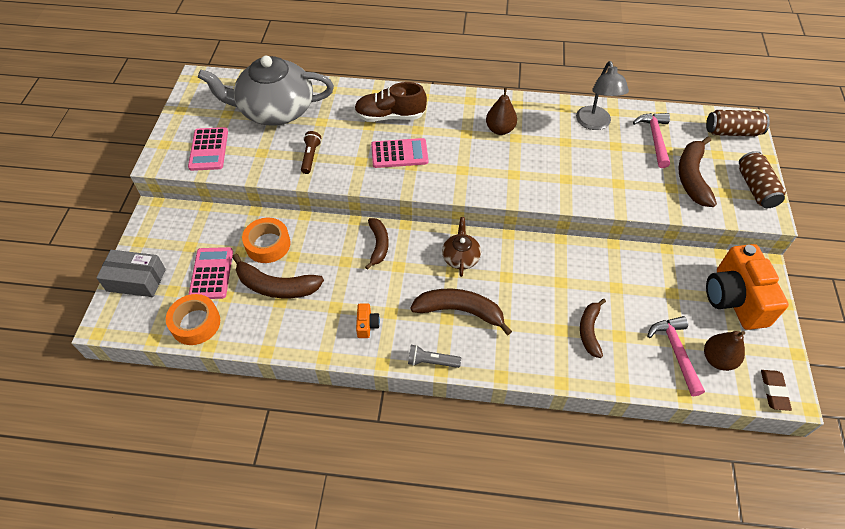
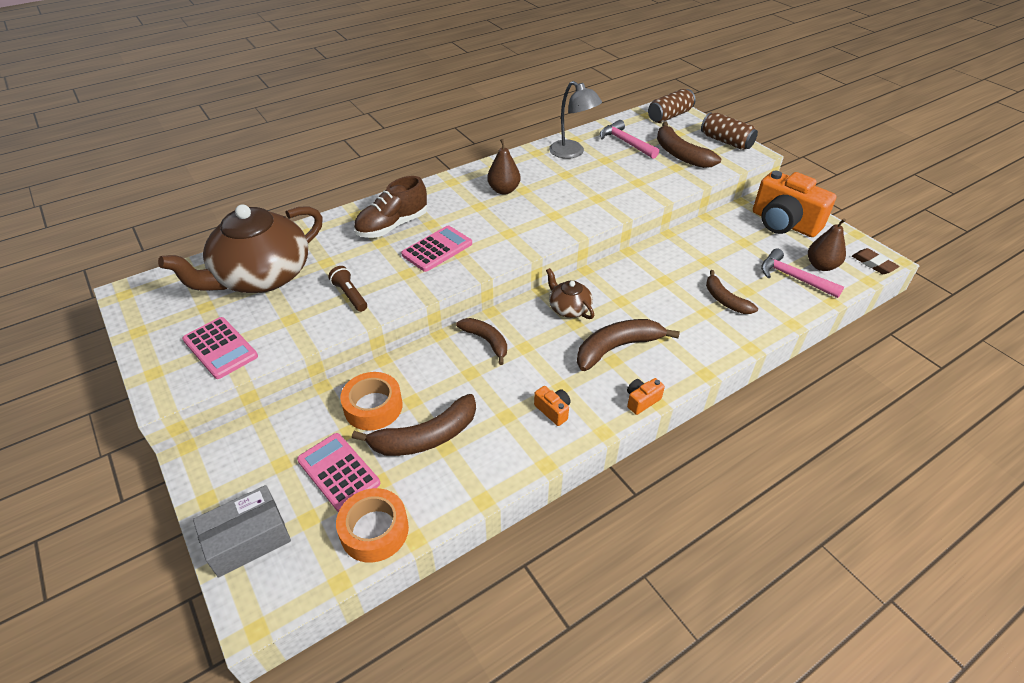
camera: 40 degrees left, 10 degrees down
grey teapot [198,56,334,126] -> brown teapot [158,204,323,293]
grey flashlight [408,345,461,368] -> orange camera [627,378,665,415]

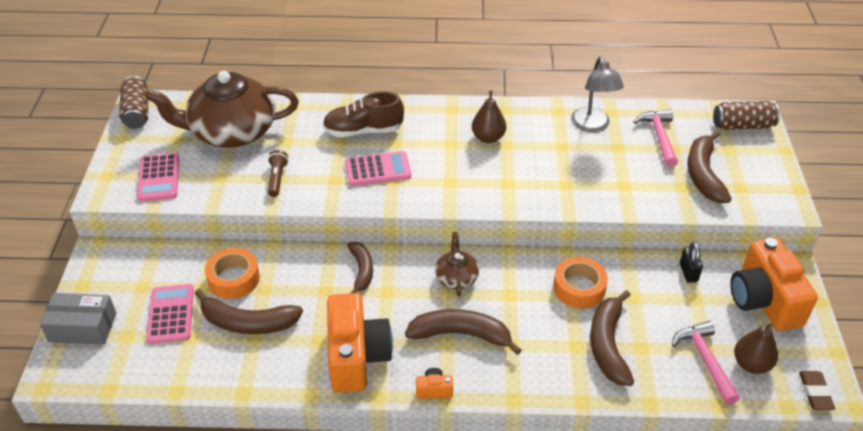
camera: 35 degrees right, 0 degrees up
orange tape [336,488,409,563] -> orange tape moved to [553,257,608,309]
orange camera [534,386,571,426] -> orange camera [327,293,393,393], size x2.46
brown can [701,112,758,150] -> brown can moved to [119,76,148,129]
brown banana [706,270,758,314] -> brown banana [590,290,634,386], size x1.53
none -> black padlock [680,241,703,283]

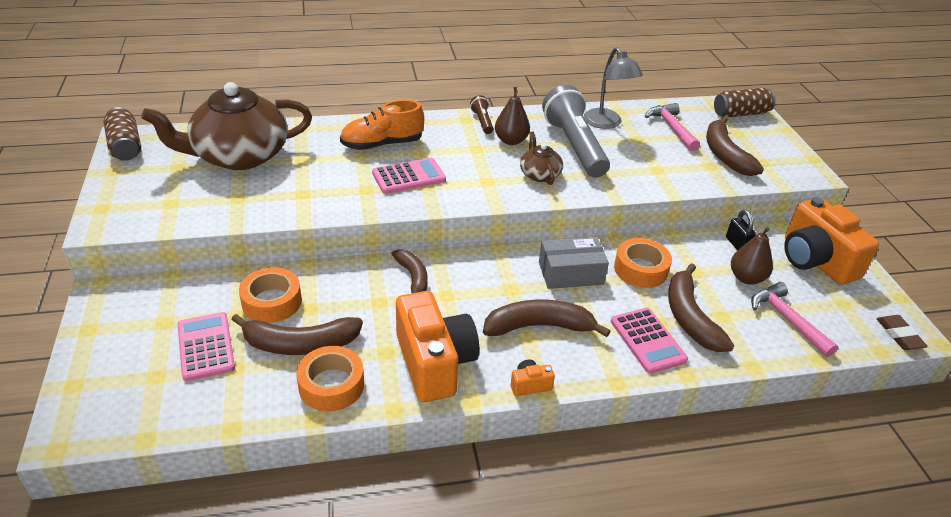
camera: 15 degrees left, 5 degrees down
grey box [40,293,116,344] -> grey box moved to [539,237,609,289]
pink calculator [137,153,179,202] -> pink calculator moved to [611,308,688,374]
brown flashlight [268,150,288,197] -> brown flashlight moved to [470,95,493,134]
brown shoe [323,92,404,137] -> orange shoe [340,100,424,150]
brown teapot [435,232,479,297] -> brown teapot moved to [520,131,563,185]
brown pear [734,323,778,374] -> brown pear moved to [731,227,773,285]
none -> orange tape [296,346,364,411]
none -> grey flashlight [542,85,610,178]

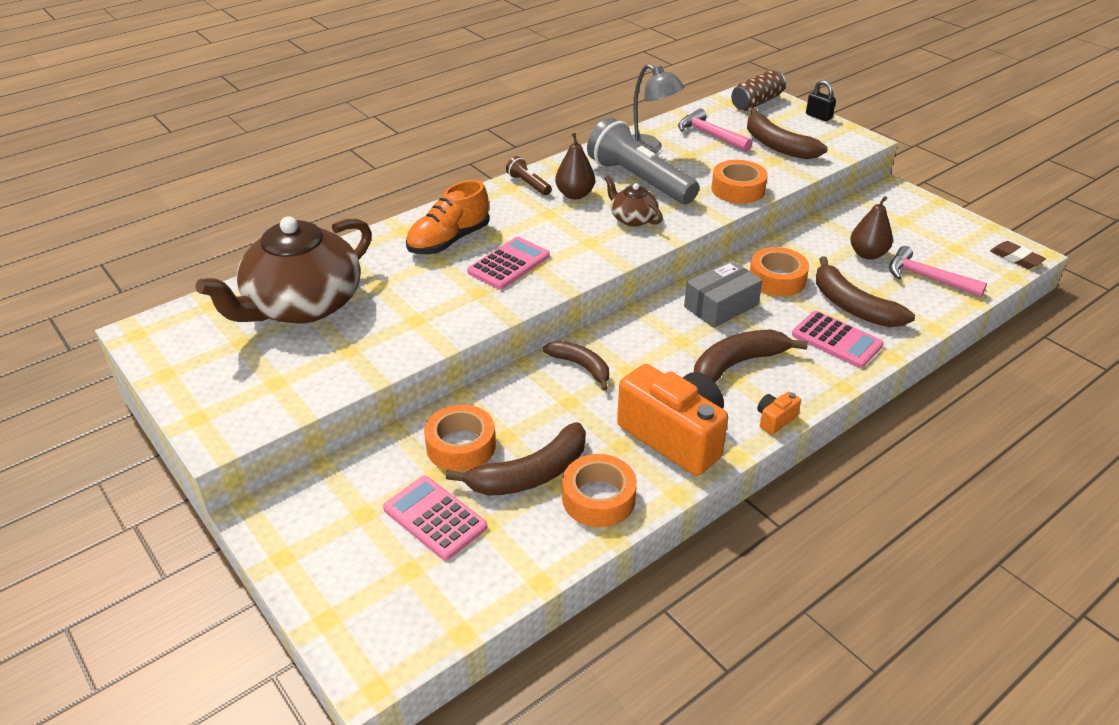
camera: 25 degrees left, 0 degrees up
brown can [104,107,141,161] -> none
black padlock [726,210,756,250] -> black padlock moved to [806,80,836,121]
orange camera [784,197,879,285] -> none
none -> orange tape [711,160,768,204]

